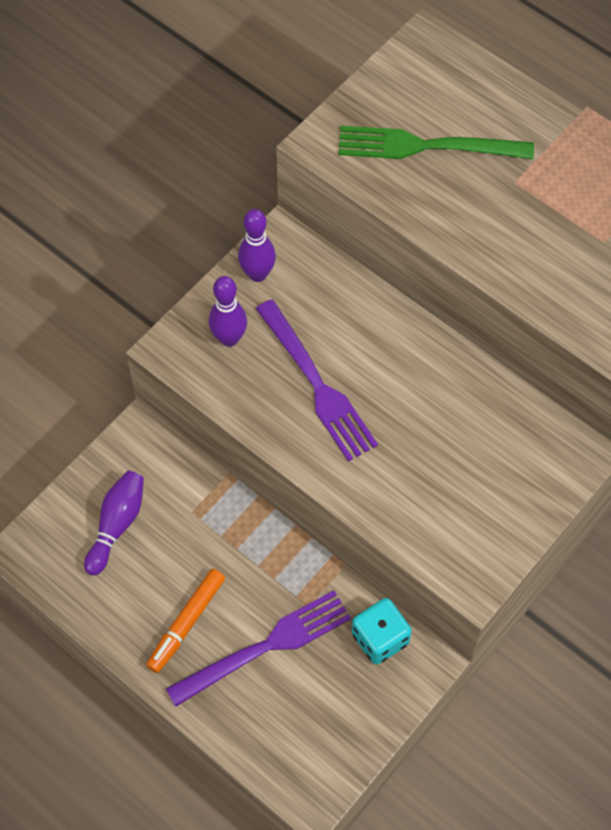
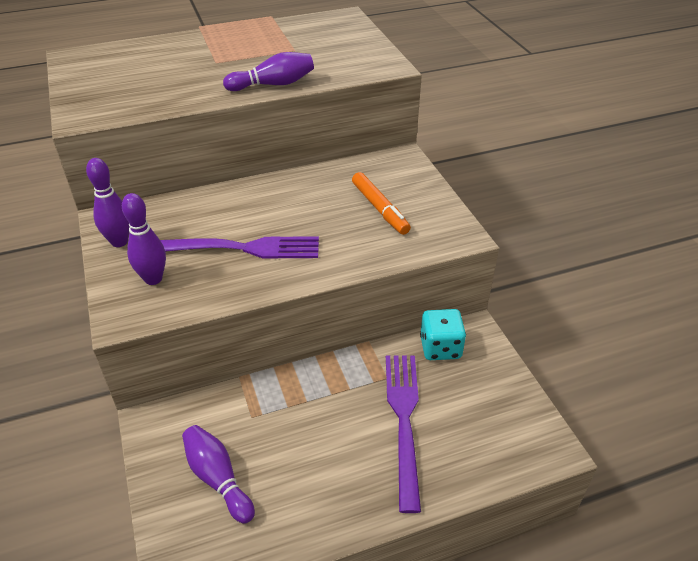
camera: 60 degrees left, 20 degrees down
orange marker [146,569,225,673] -> orange marker moved to [352,172,411,235]
green fork [339,126,534,159] -> none
none -> purple bowling pin [223,52,314,91]

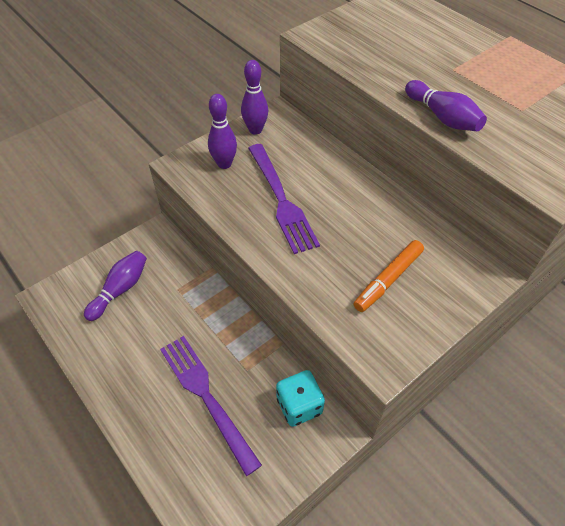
camera: 70 degrees right, 10 degrees up
purple fork [386,355,421,513] -> purple fork turned 105 degrees counterclockwise [160,336,262,476]

